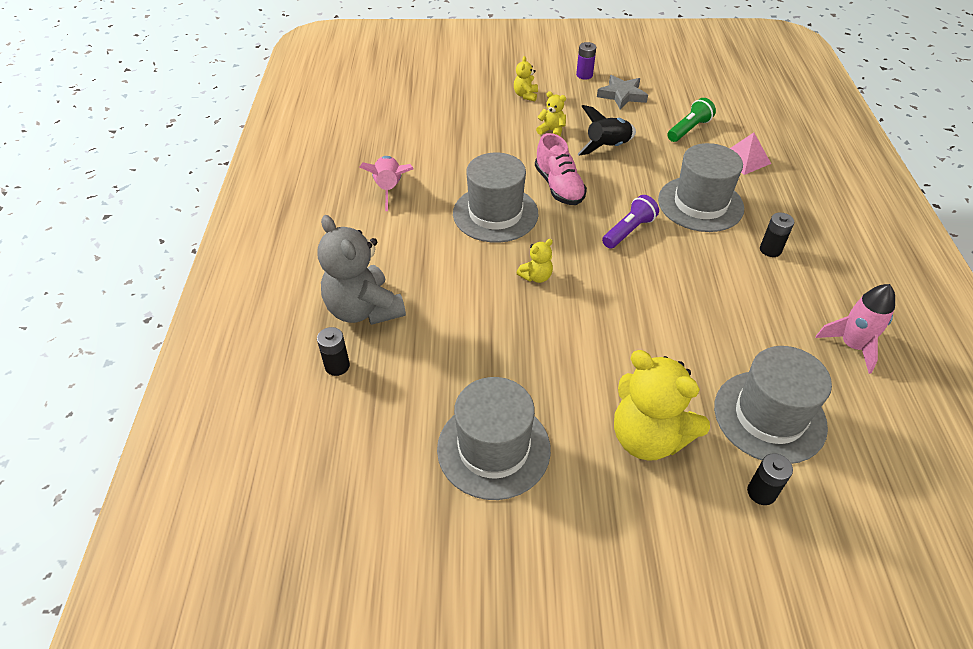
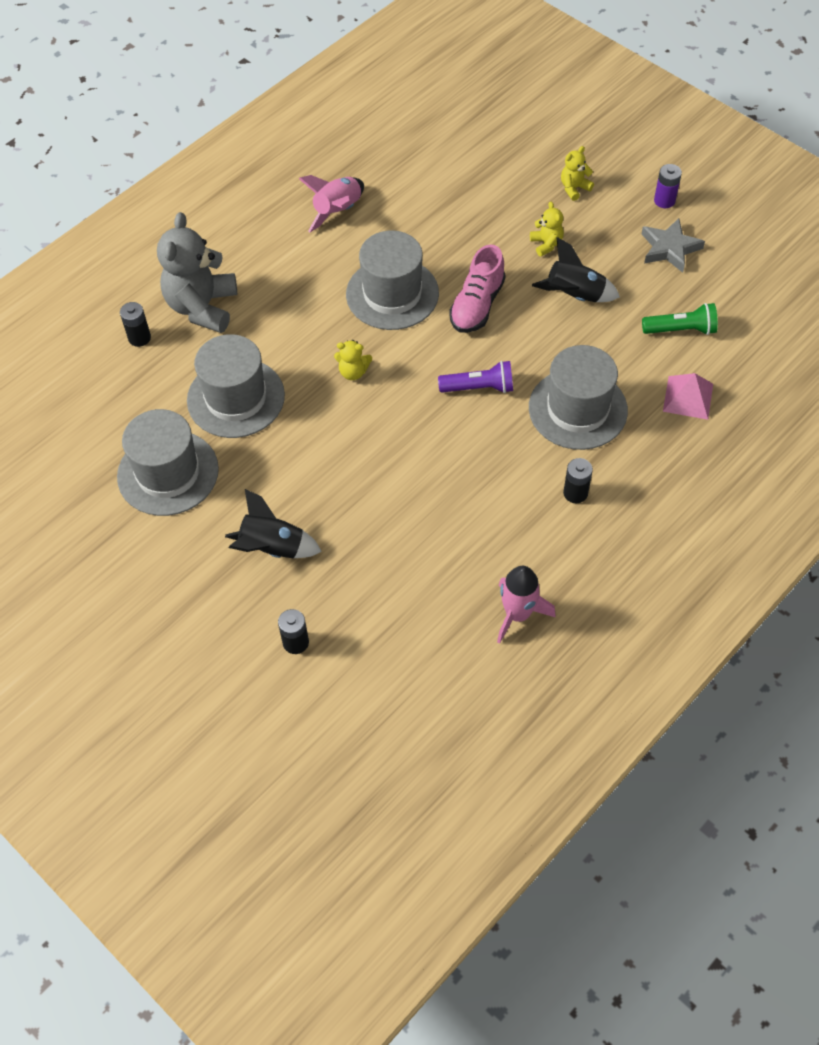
camera: 45 degrees right, 10 degrees up
yellow teddy bear [614,350,710,461] -> black rocket [225,489,322,558]
grey hat [714,346,832,464] -> grey hat moved to [187,334,285,438]

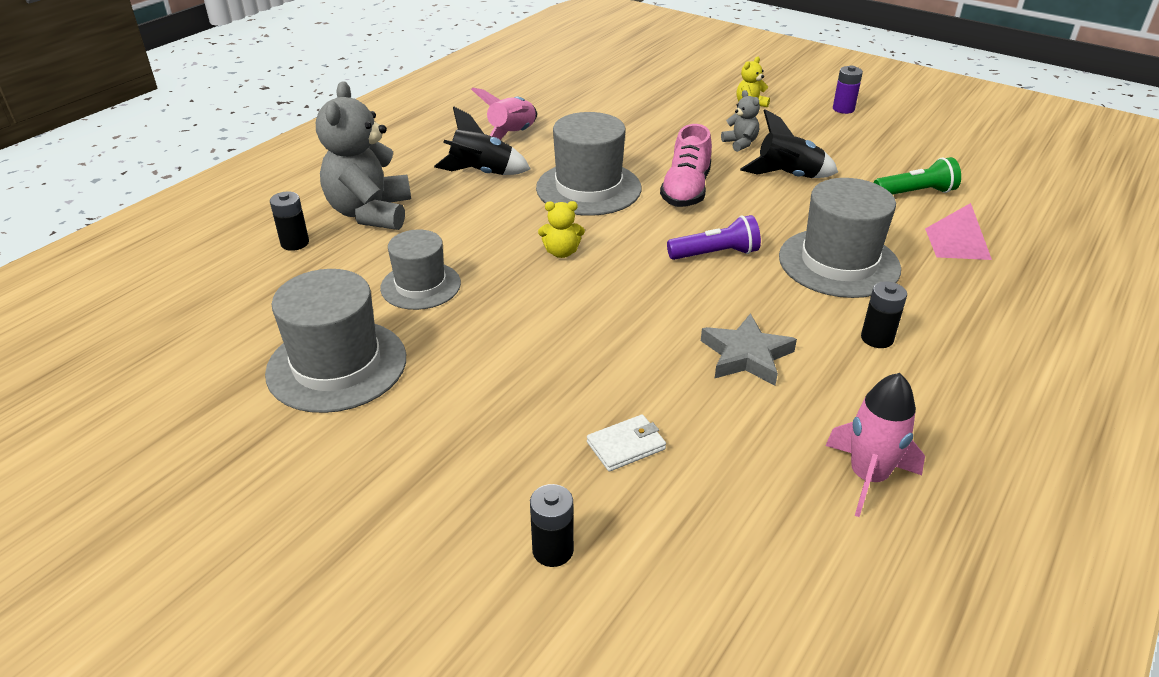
camera: 10 degrees left, 20 degrees down
grey hat [187,334,285,438] -> grey hat [380,230,461,310], size x0.65
black rocket [225,489,322,558] -> black rocket moved to [434,106,530,175]
yellow teddy bear [530,202,564,256] -> grey teddy bear [721,90,760,152]
grey star [642,218,705,273] -> grey star moved to [701,313,797,386]
none -> white wallet [587,415,666,472]

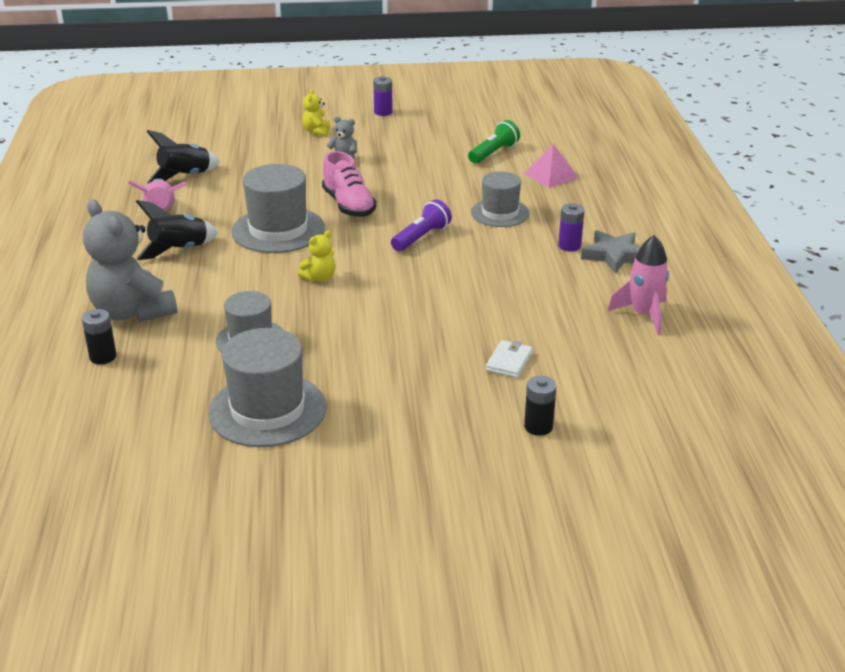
camera: 40 degrees left, 5 degrees down
grey star [701,313,797,386] -> grey star moved to [581,230,640,274]
black rocket [740,109,838,178] -> black rocket moved to [147,130,220,184]
grey hat [779,178,901,298] -> grey hat [471,171,530,227], size x0.65
black battery [861,281,907,348] -> purple battery [558,203,584,252]

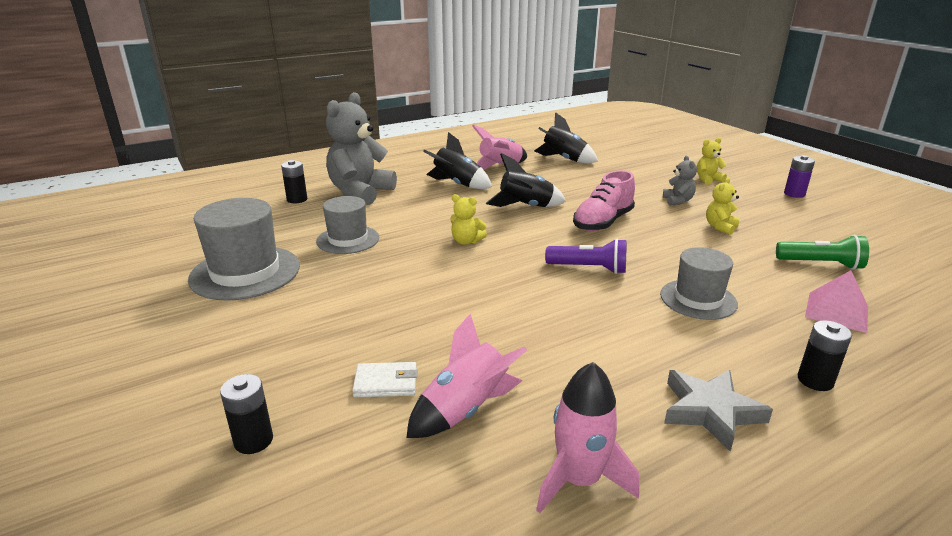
camera: 65 degrees right, 5 degrees down
grey hat [231,164,325,253] -> black rocket [486,153,566,207]
purple battery [558,203,584,252] -> none
none -> pink rocket [406,314,527,438]
none -> yellow teddy bear [706,178,740,235]
none -> black battery [797,320,852,391]

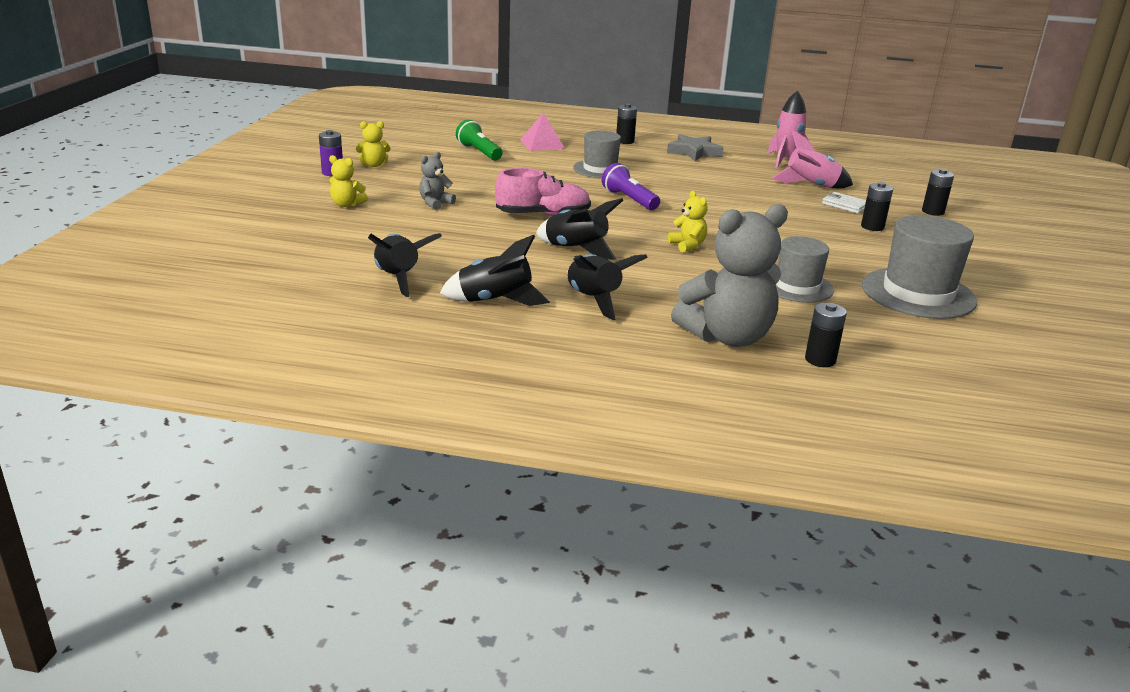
camera: 140 degrees left, 0 degrees up
pink rocket [472,125,527,170] -> black rocket [440,235,550,306]
yellow teddy bear [706,178,740,235] -> yellow teddy bear moved to [356,121,391,167]
none -> black battery [861,182,893,231]

